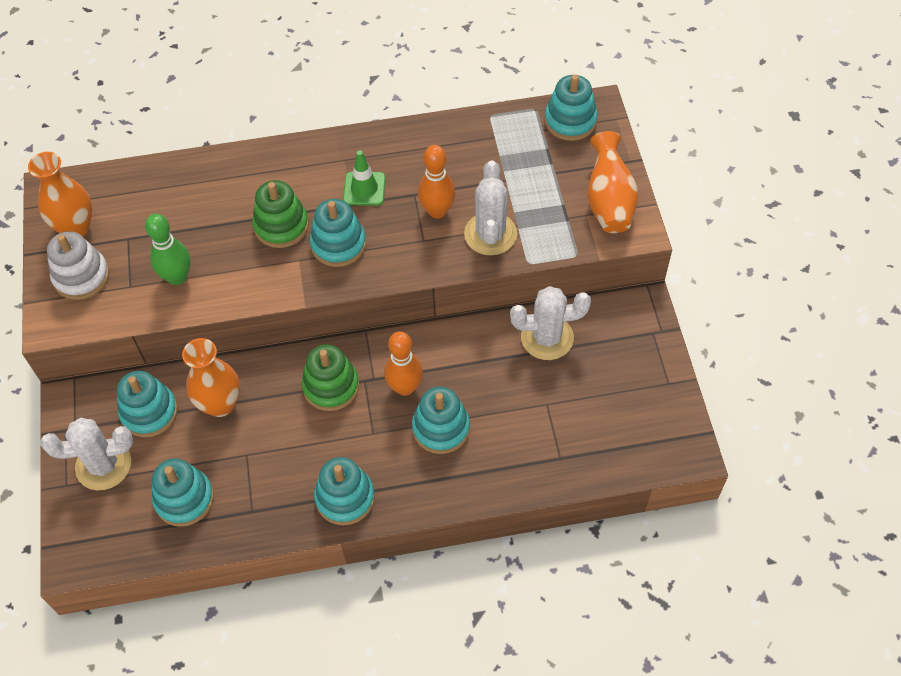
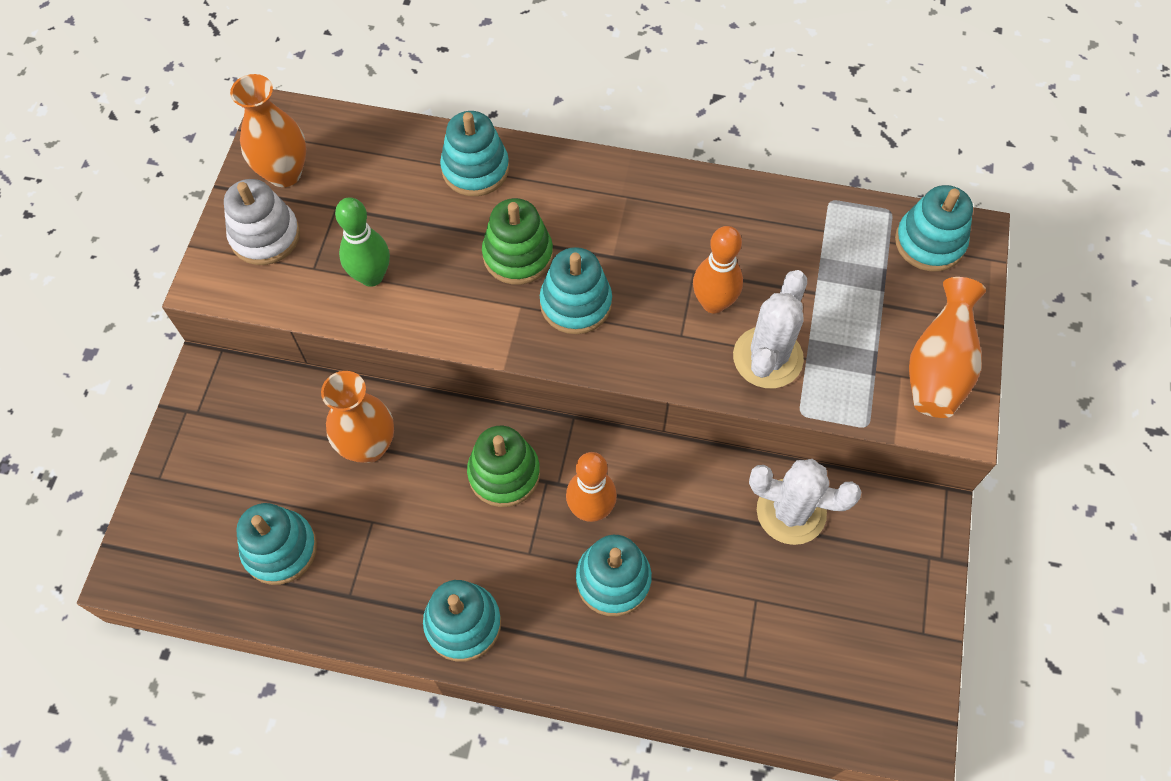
camera: 20 degrees right, 5 degrees up
white cactus [40,418,133,490] -> none
turquoise stacking toy [117,371,178,437] -> turquoise stacking toy moved to [440,111,509,196]
green traffic cone [343,150,386,206] -> none

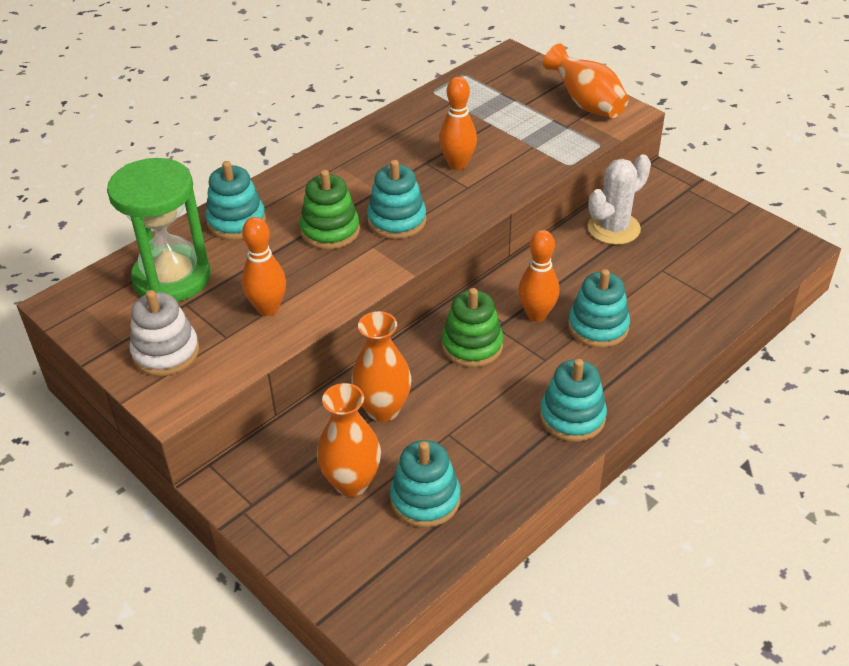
camera: 55 degrees left, 20 degrees down
orange vase [230,74,307,187] -> orange vase moved to [317,383,381,497]
green bowling pin [335,197,390,287] -> orange bowling pin [242,217,286,316]
white cactus [733,270,807,388] -> none
turquoise stacking toy [895,185,973,271] -> none
none -> green hourglass [107,158,211,302]

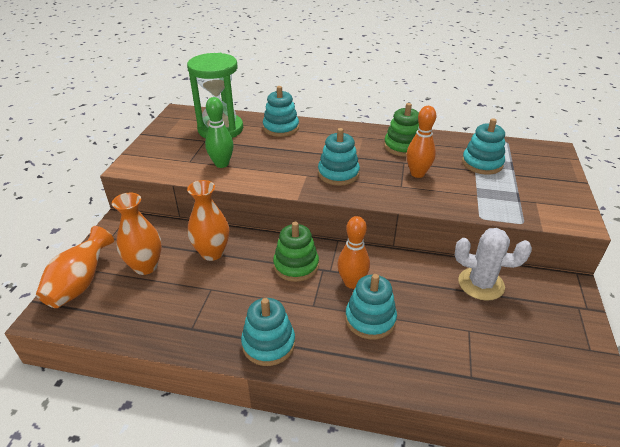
camera: 55 degrees right, 5 degrees down
white stacking toy [129,290,199,376] -> none
orange bowling pin [242,217,286,316] -> green bowling pin [205,97,234,168]
green stacking toy [300,170,360,249] -> green stacking toy moved to [384,103,419,157]
turquoise stacking toy [390,440,461,528] -> turquoise stacking toy moved to [462,118,505,175]
orange vase [543,43,629,118] -> orange vase moved to [36,226,114,308]

